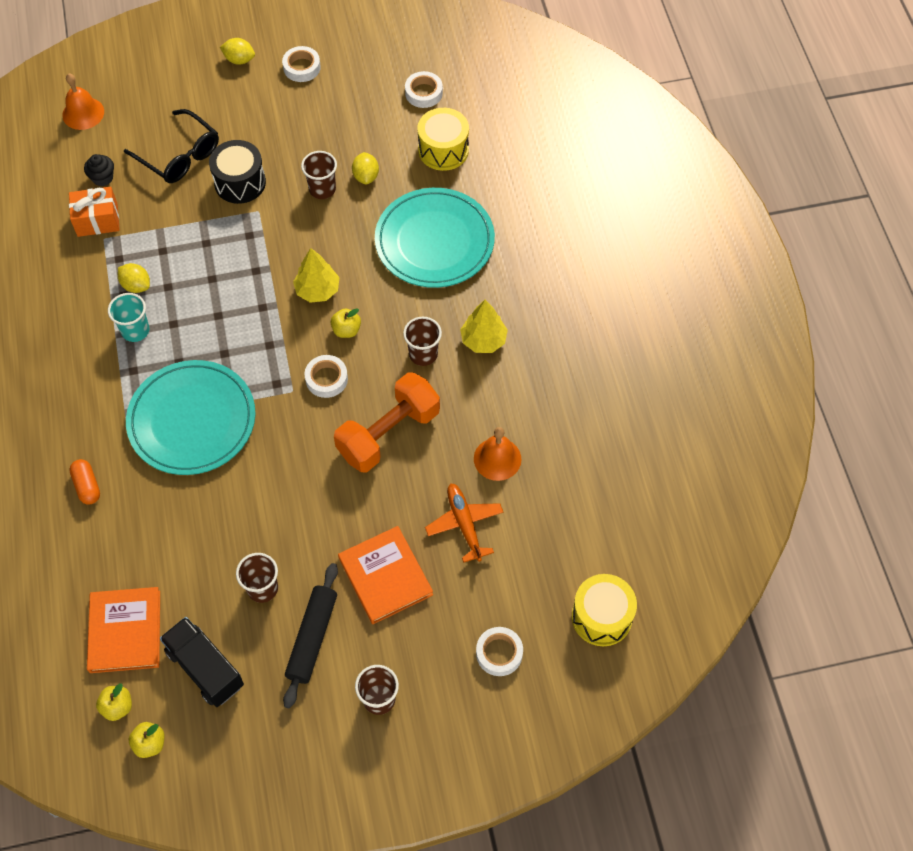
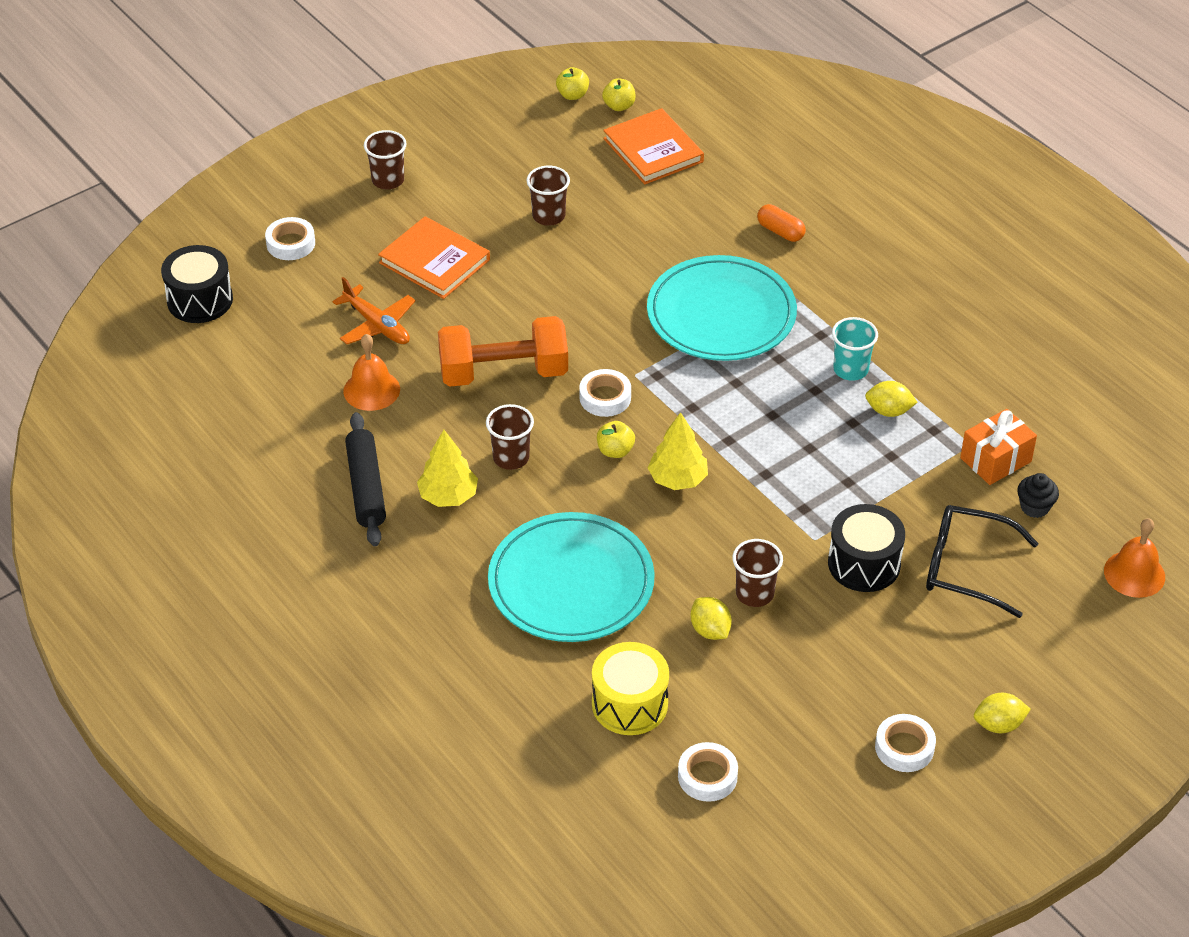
camera: 155 degrees right, 15 degrees down
black truck [160,617,244,707] -> none
black rolling pin [283,563,338,709] -> black rolling pin moved to [345,412,386,546]
orange dumbbell [334,372,440,472] -> orange dumbbell turned 60 degrees clockwise [438,316,568,387]
yellow drum [572,574,637,646] -> black drum [161,245,233,323]

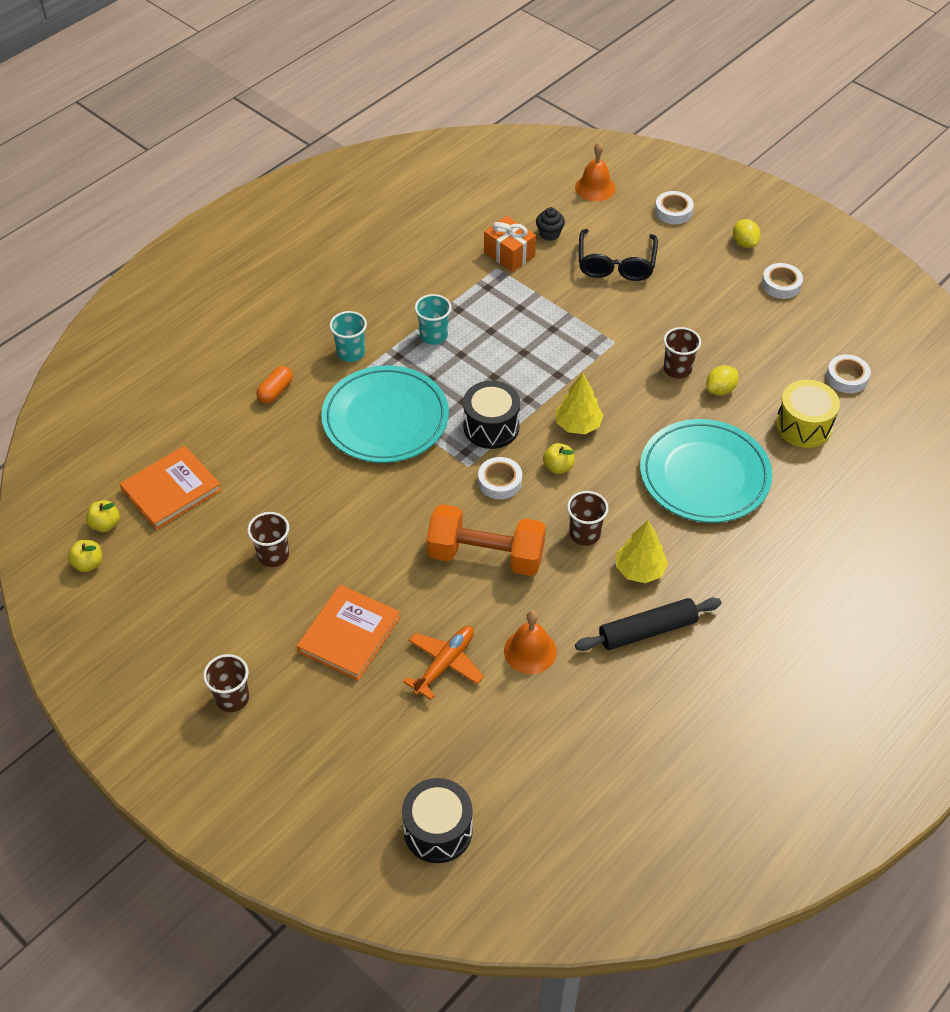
camera: 100 degrees left, 5 degrees up
white tape [265,217,315,260] -> white tape moved to [655,191,694,224]
orange dumbbell [438,316,568,387] -> orange dumbbell turned 60 degrees counterclockwise [426,504,546,576]
black drum [828,504,905,592] -> black drum moved to [463,381,520,449]
yellow lemon [865,381,918,417] -> none
none -> turquoise cup [330,311,367,362]

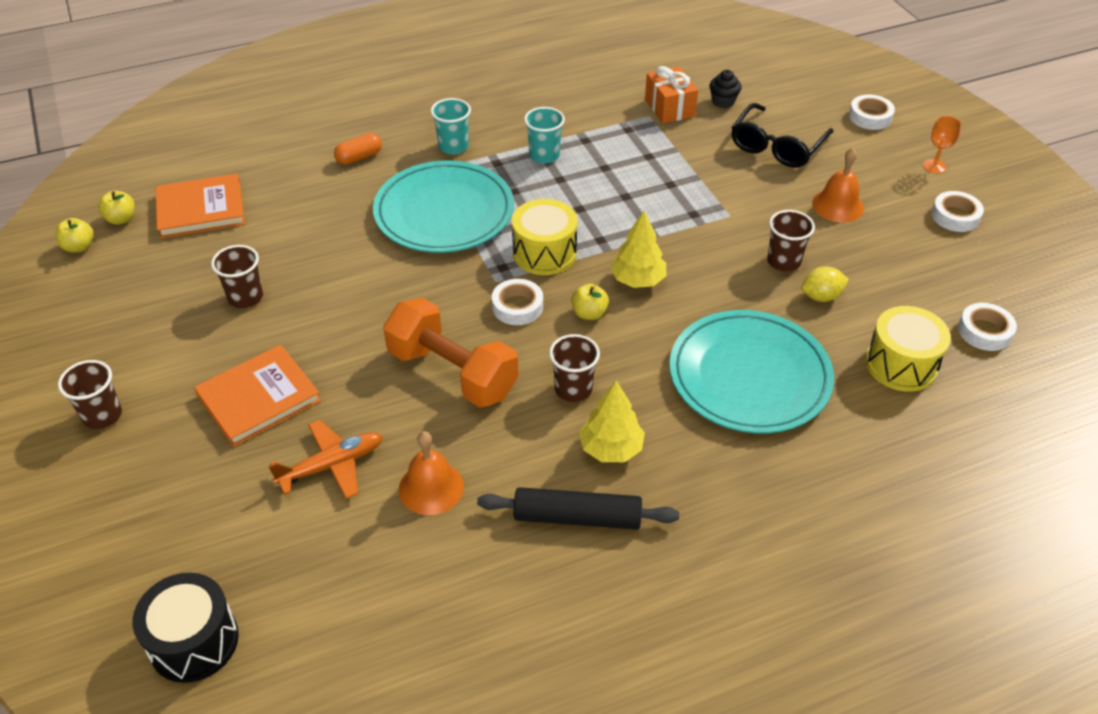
camera: 25 degrees right, 5 degrees down
black drum [463,381,520,449] -> yellow drum [512,199,578,275]
orange bell [575,142,616,201] -> orange bell moved to [812,148,864,222]
yellow lemon [733,219,761,248] -> orange goblet [923,116,961,174]

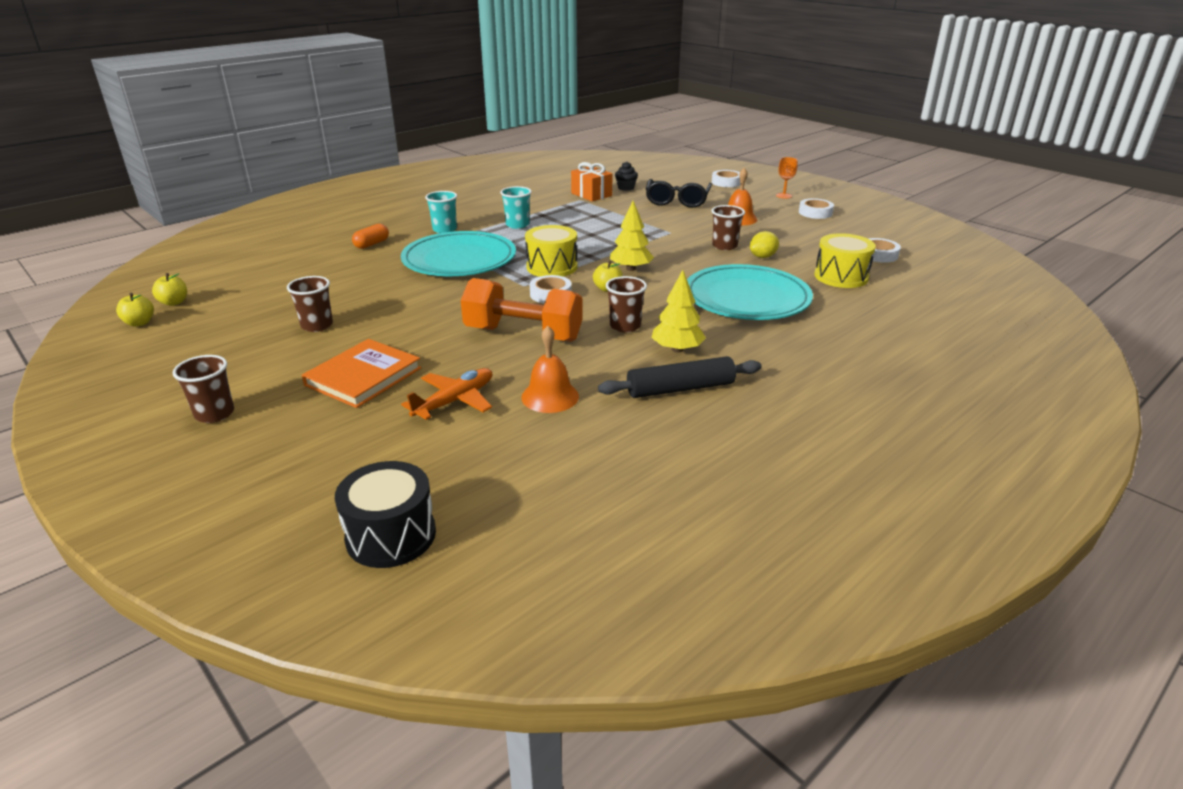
camera: 20 degrees left, 15 degrees down
orange book [156,174,245,239] -> none

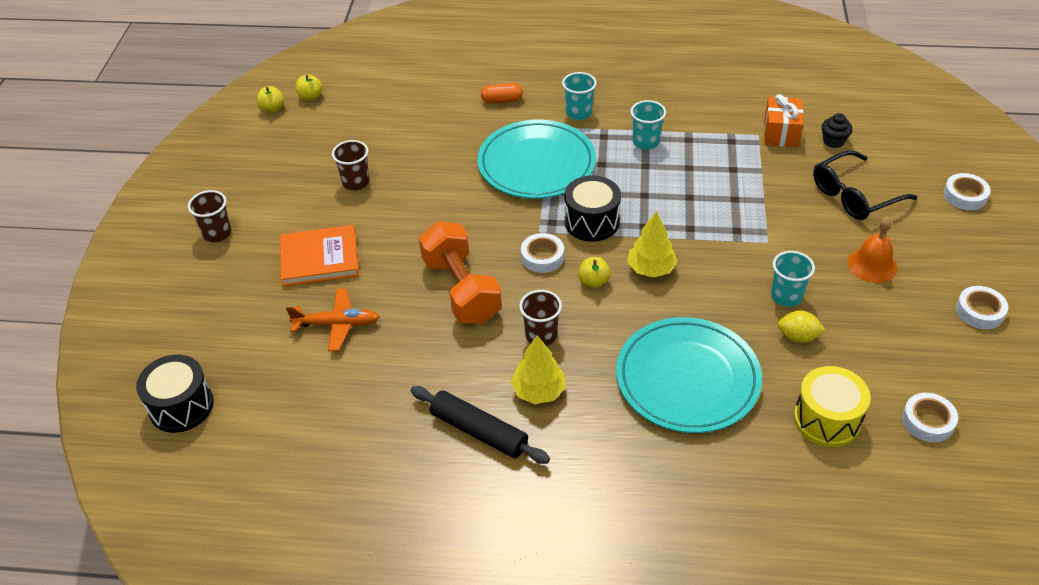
camera: 50 degrees right, 15 degrees up
orange bell [521,326,579,413] -> none
yellow drum [525,225,577,277] -> black drum [564,175,621,242]
brown cup [711,205,745,250] -> turquoise cup [771,251,815,307]
orange goblet [776,157,798,199] -> none

